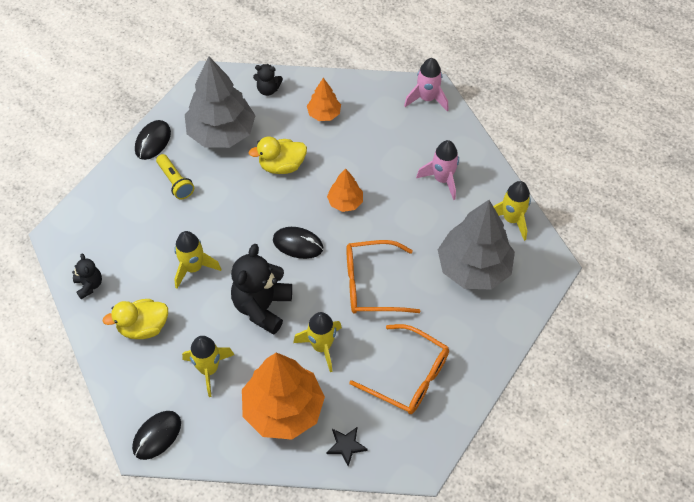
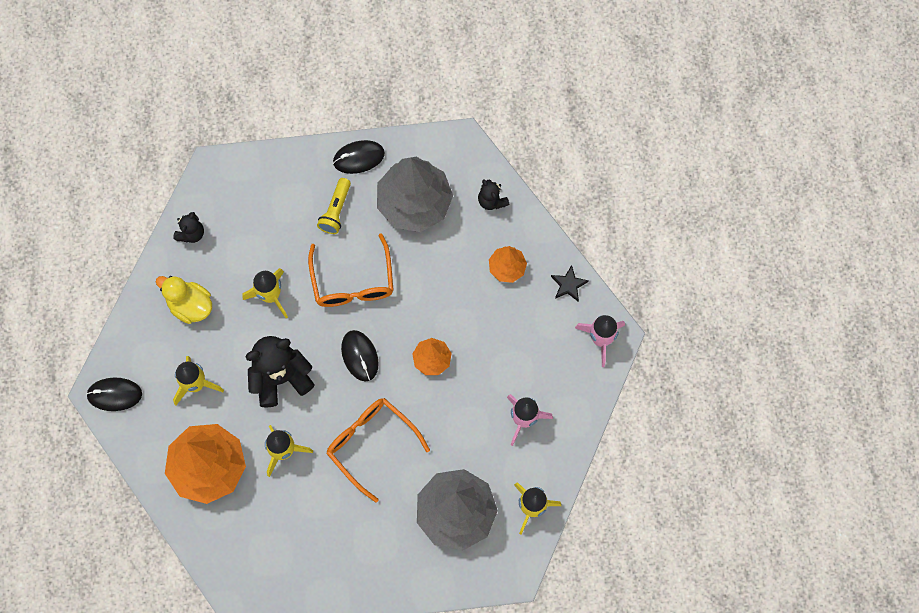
camera: 50 degrees right, 15 degrees up
yellow duck [249,136,307,174] -> none
black star [326,427,368,466] -> black star moved to [551,265,589,302]
orange glasses [349,324,449,414] -> orange glasses moved to [308,233,394,307]

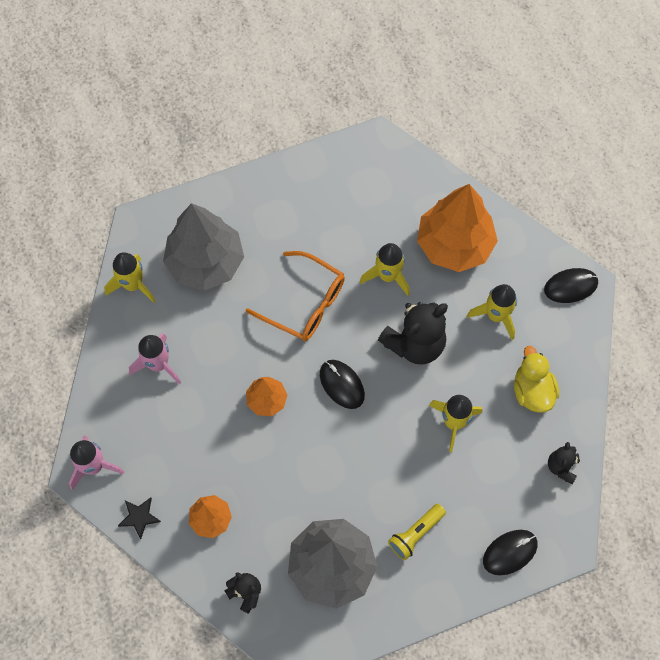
camera: 165 degrees right, 5 degrees down
yellow duck [156,276,212,324] -> yellow duck turned 120 degrees counterclockwise [514,346,559,413]
orange glasses [308,233,394,307] -> none
yellow flashlight [317,178,351,234] -> yellow flashlight turned 135 degrees counterclockwise [388,504,446,560]
black mouse [333,140,385,174] -> black mouse moved to [483,530,538,575]

